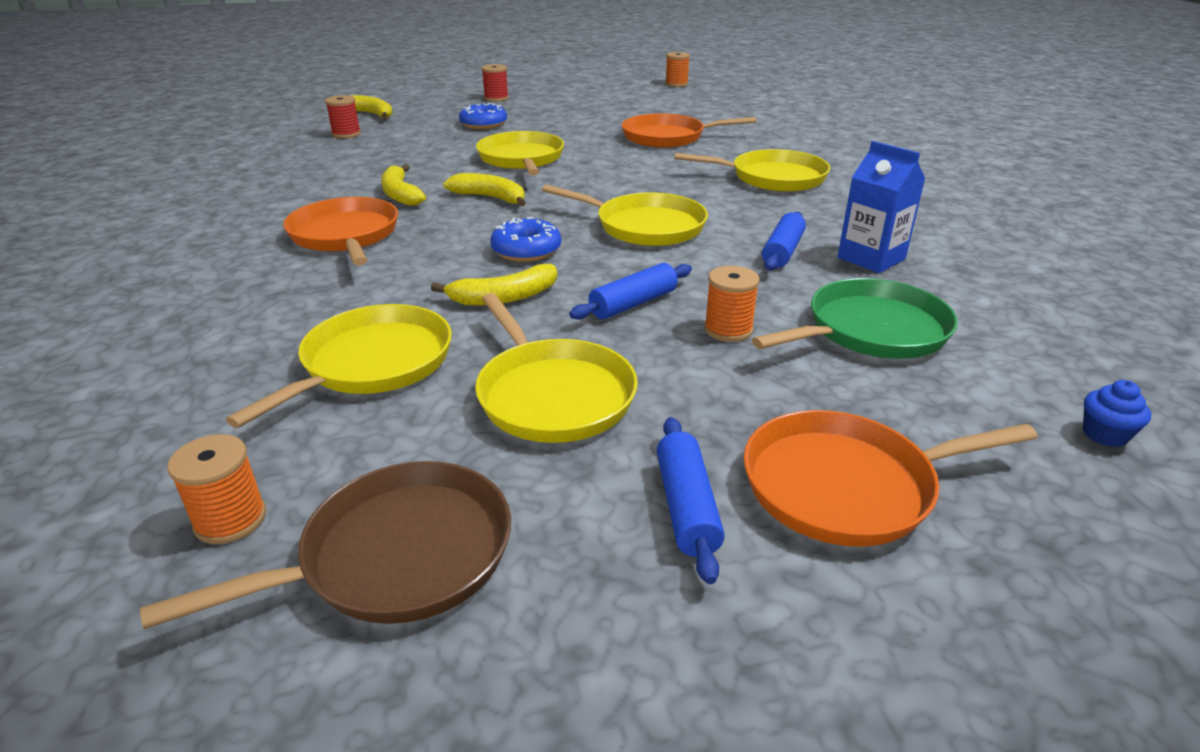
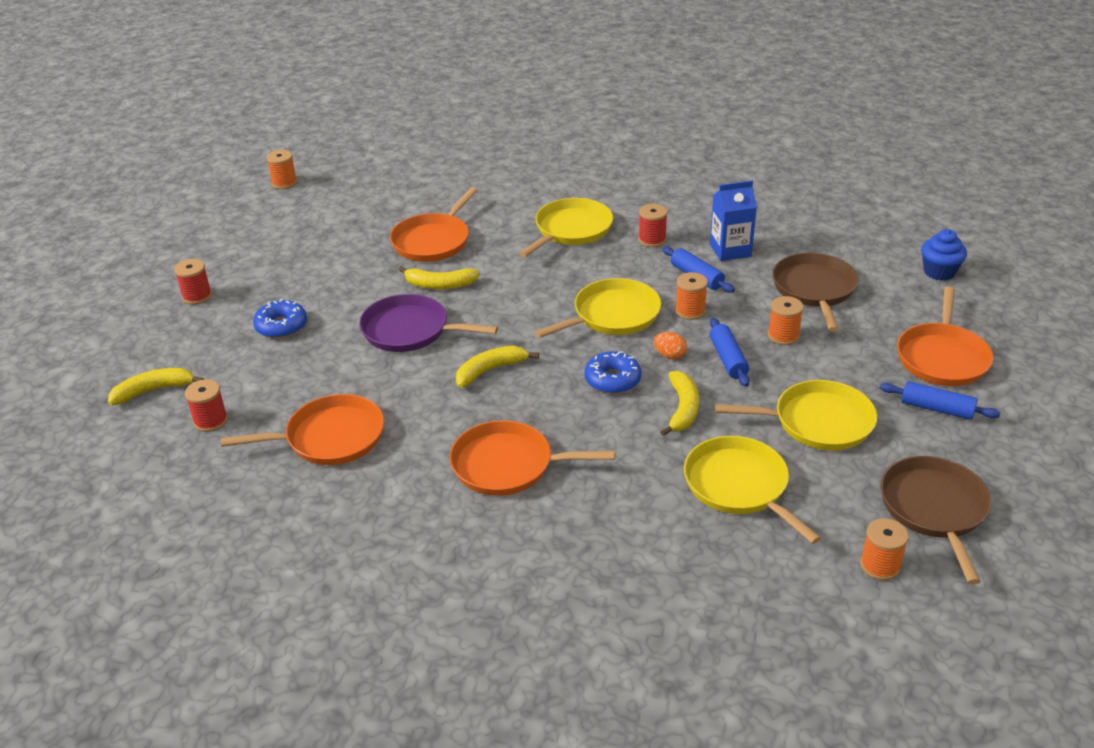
camera: 60 degrees left, 5 degrees up
yellow banana [381,164,426,206] -> yellow banana moved to [398,266,480,290]
yellow pan [476,131,564,175] -> purple pan [359,294,498,352]
green pan [752,278,958,359] -> brown pan [772,253,859,332]
blue cupcake [1083,380,1151,447] -> blue cupcake [921,229,967,281], size x1.56
none -> orange pan [221,394,384,465]
none -> red spool [638,204,668,247]
none -> orange egg [654,332,687,360]
none -> orange spool [675,272,708,320]

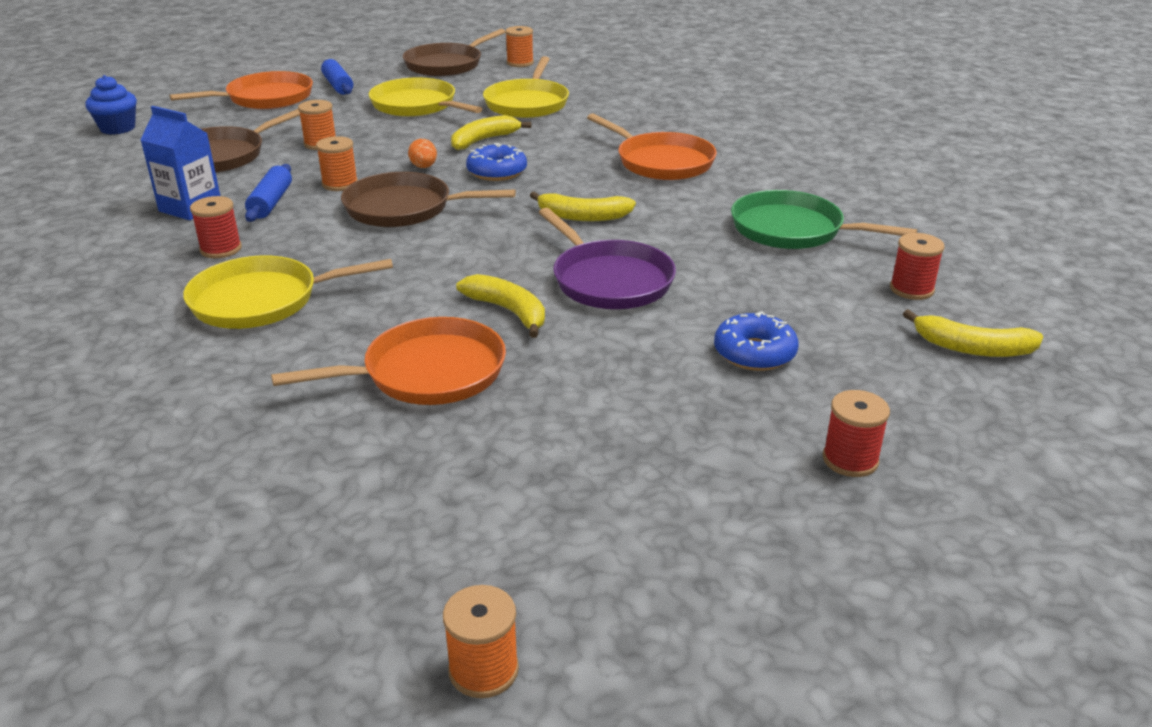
camera: 140 degrees left, 5 degrees down
orange pan [221,394,384,465] -> green pan [731,190,917,249]
yellow pan [535,278,661,338] -> brown pan [341,172,516,227]
blue rolling pin [710,318,750,387] -> none

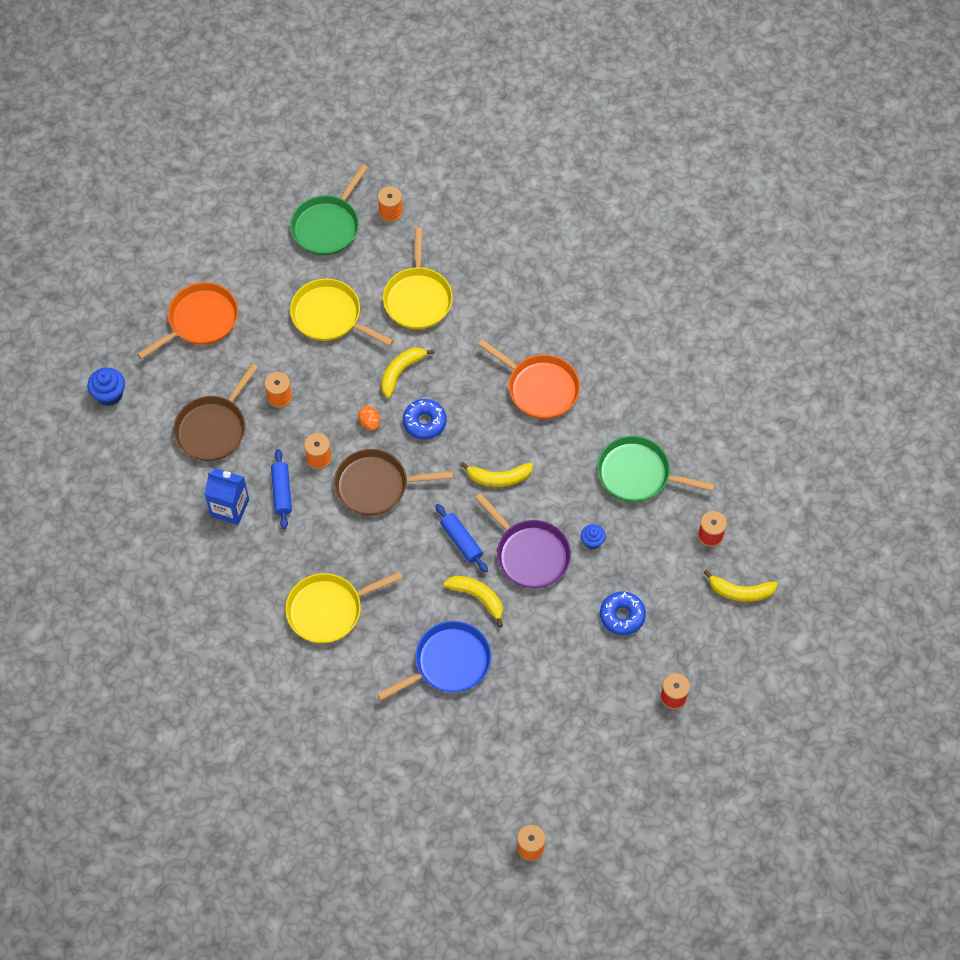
camera: 10 degrees left, 30 degrees up
red spool [190,196,242,258] -> none
orange pan [271,317,506,405] -> blue pan [377,621,491,701]
blue rolling pin [321,59,353,95] -> blue rolling pin moved to [435,504,488,573]
brown pan [403,29,505,77] -> green pan [290,164,368,255]
none -> blue cupcake [581,524,606,549]

